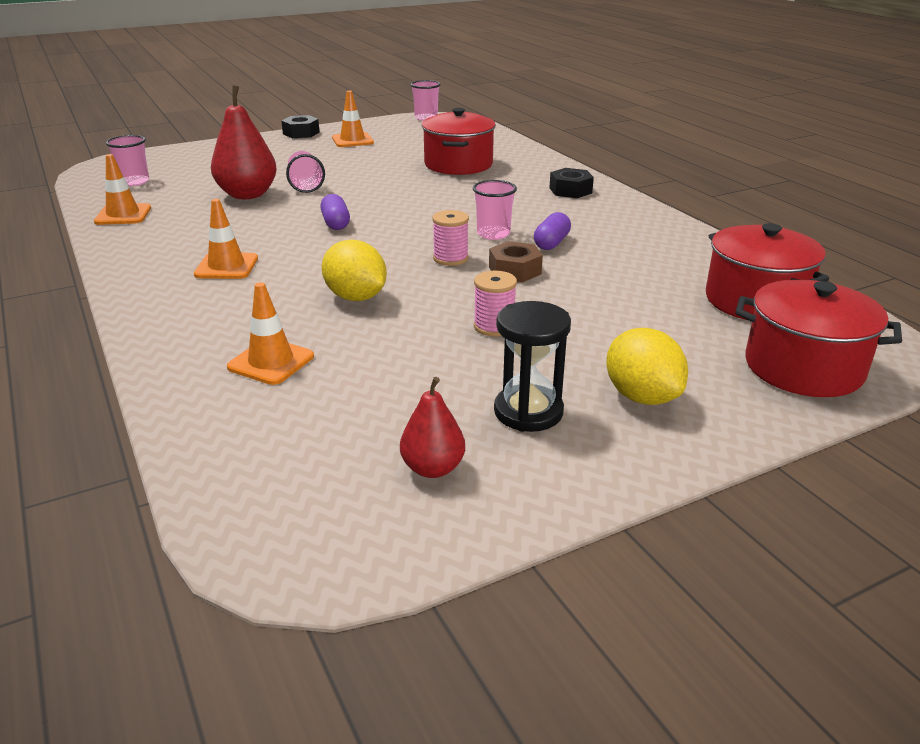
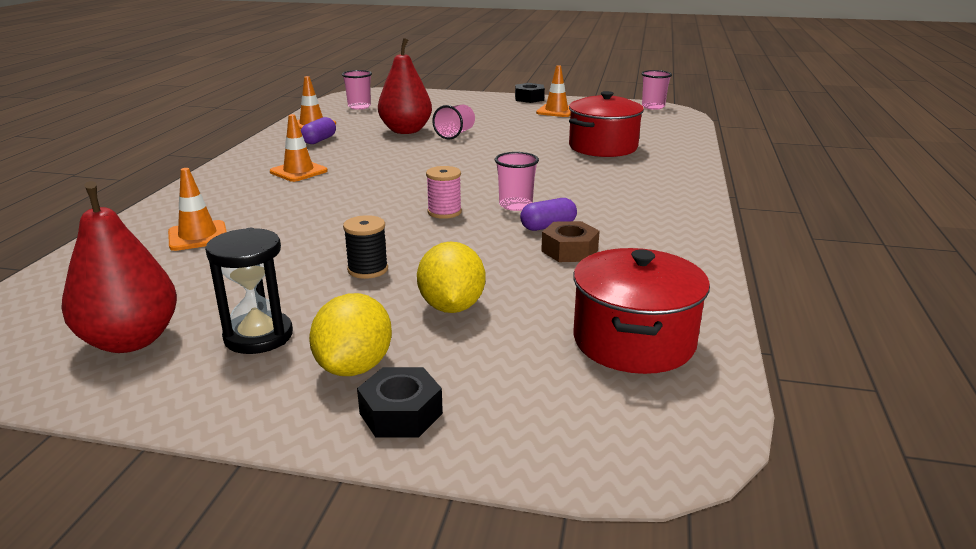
camera: 40 degrees right, 5 degrees down
purple capsule [320,194,350,230] -> purple capsule moved to [301,117,336,144]
yellow lemon [322,240,387,301] -> yellow lemon moved to [417,242,485,313]
red pear [400,377,465,478] -> red pear [61,181,177,353], size x1.76
pink spool [474,271,517,337] -> black spool [343,215,388,279]
brown nut [489,241,543,282] -> brown nut moved to [541,221,600,262]
black nut [549,168,594,198] -> black nut moved to [357,367,443,437]
red pot [735,279,902,397] -> none

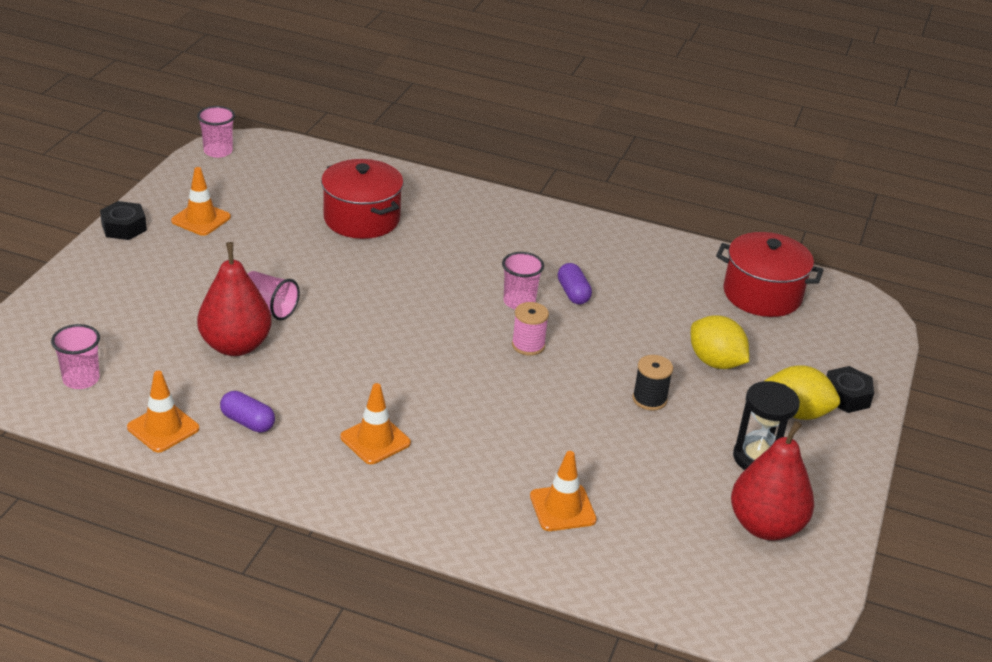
camera: 85 degrees left, 10 degrees up
yellow lemon [417,242,485,313] -> yellow lemon turned 45 degrees clockwise [691,315,749,369]
brown nut [541,221,600,262] -> none

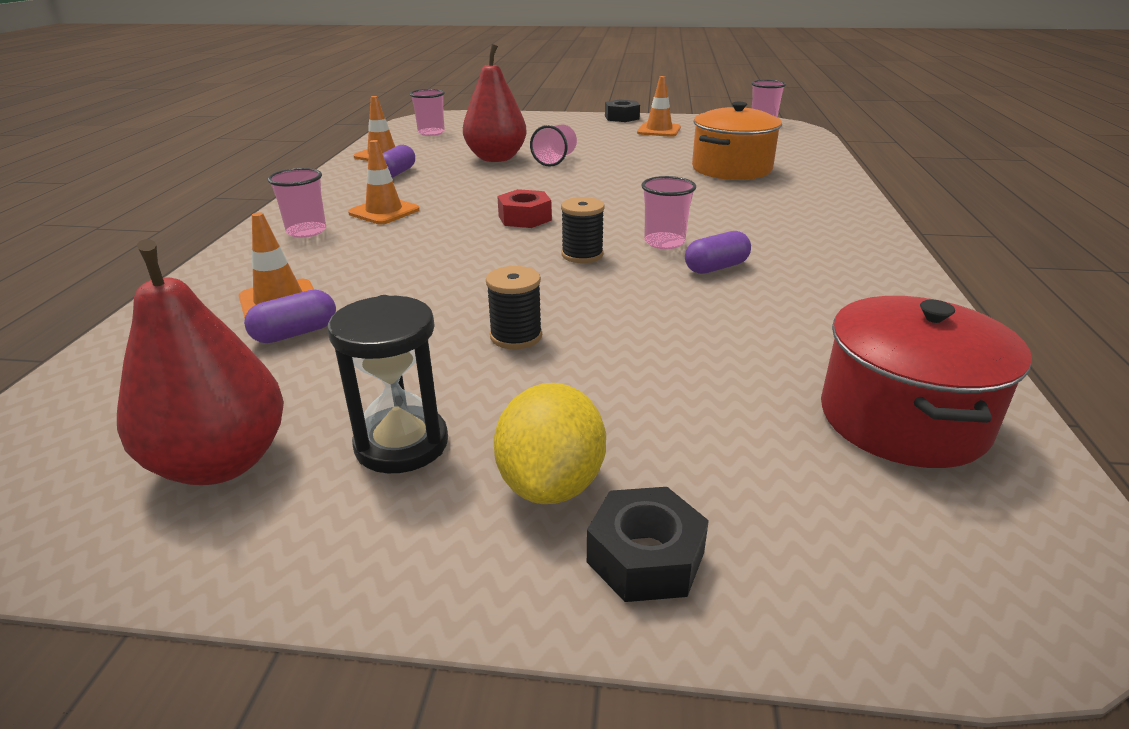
camera: 80 degrees right, 5 degrees down
red pot [321,159,404,239] -> orange pot [692,102,782,180]
pink spool [512,302,549,356] -> black spool [561,197,605,263]
yellow lemon [691,315,749,369] -> none
none -> purple capsule [244,290,336,343]
none -> pink cup [267,168,326,238]
none -> red nut [497,189,552,228]

